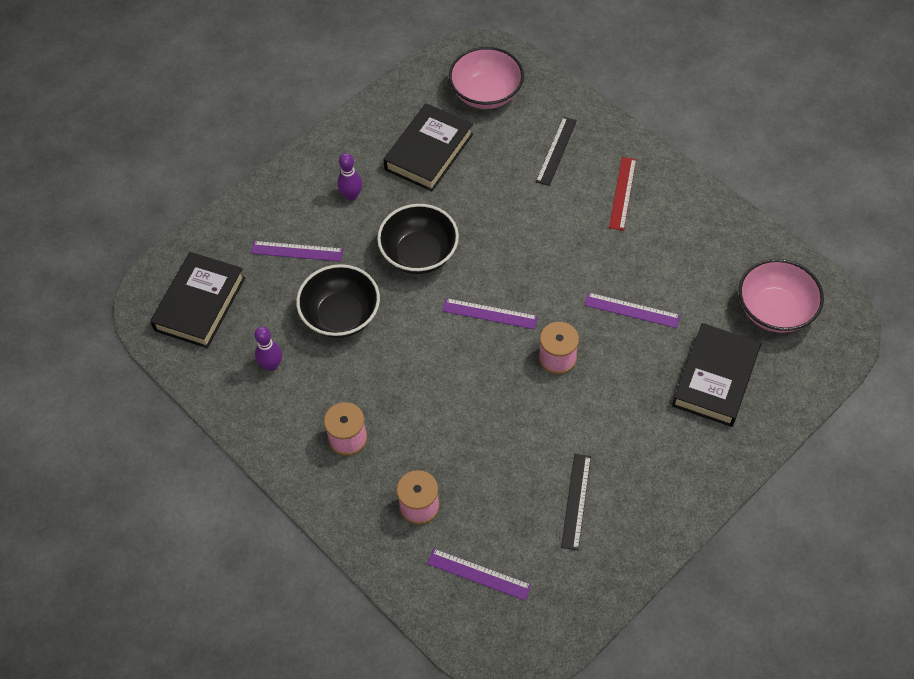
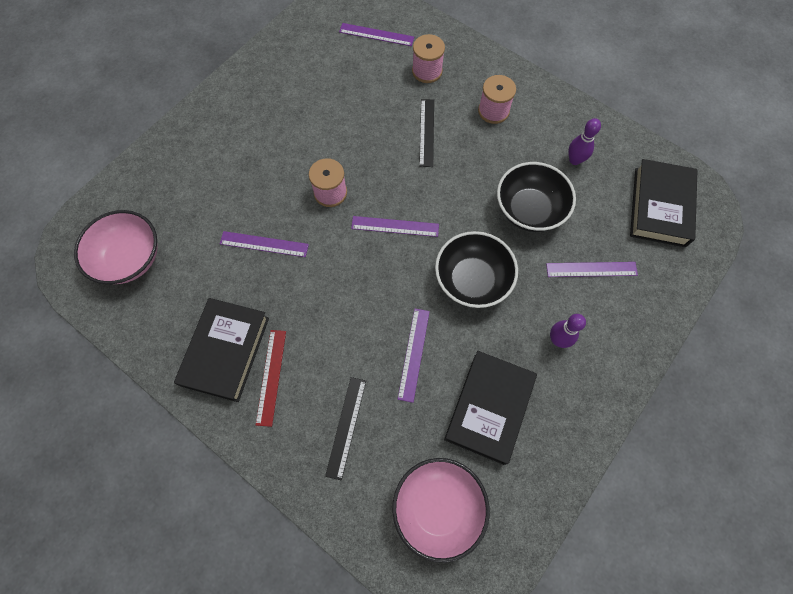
camera: 170 degrees right, 10 degrees up
black ruler [561,454,591,550] -> black ruler moved to [419,99,434,167]
black book [672,323,761,427] -> black book moved to [174,298,269,402]
none -> purple ruler [397,309,430,403]

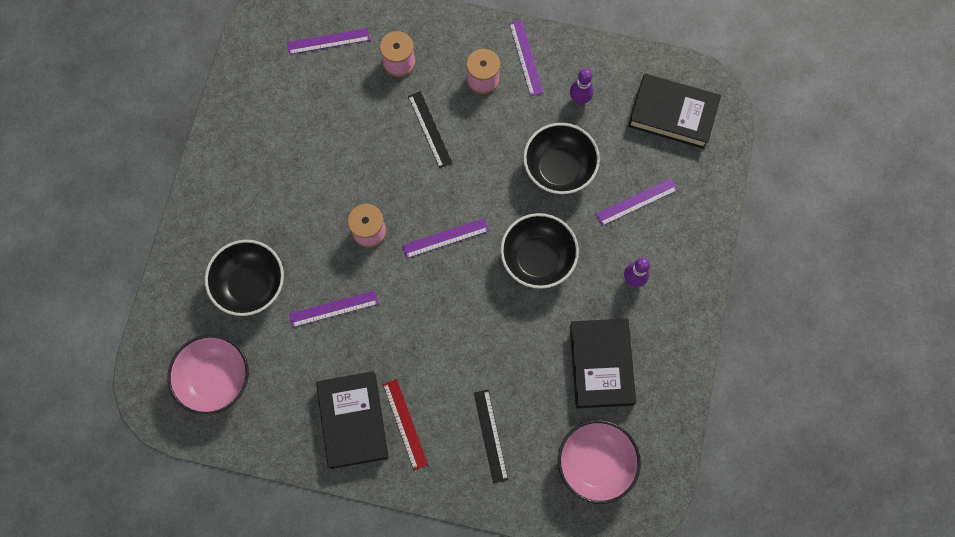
camera: 25 degrees left, 5 degrees up
purple ruler [397,309,430,403] -> purple ruler moved to [509,20,544,96]
black book [630,159,698,247] -> black book turned 60 degrees counterclockwise [628,74,721,149]
none -> black bowl [205,240,284,316]

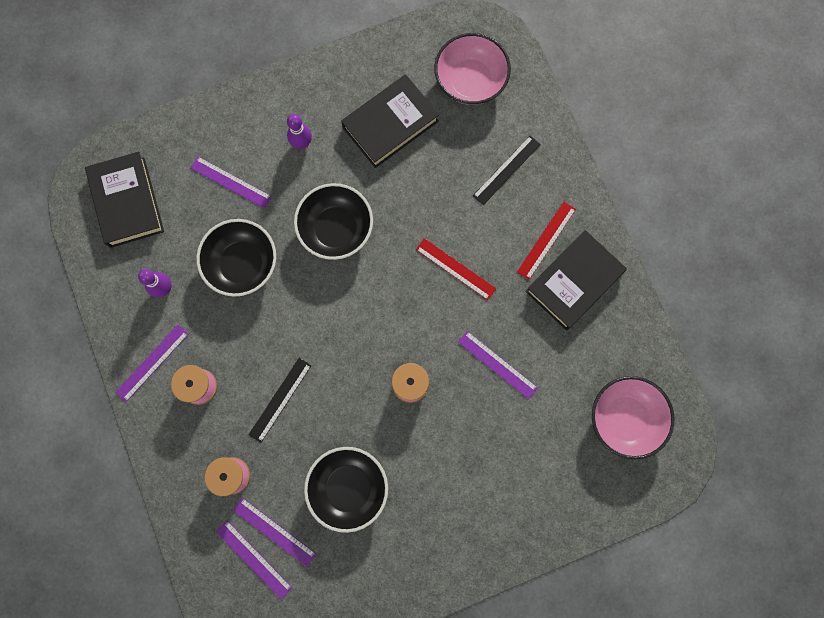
camera: 125 degrees left, 5 degrees up
black bowl [205,240,284,316] -> black bowl moved to [304,447,388,533]
purple ruler [402,218,489,258] -> purple ruler moved to [233,498,316,567]
none -> red ruler [416,238,496,300]

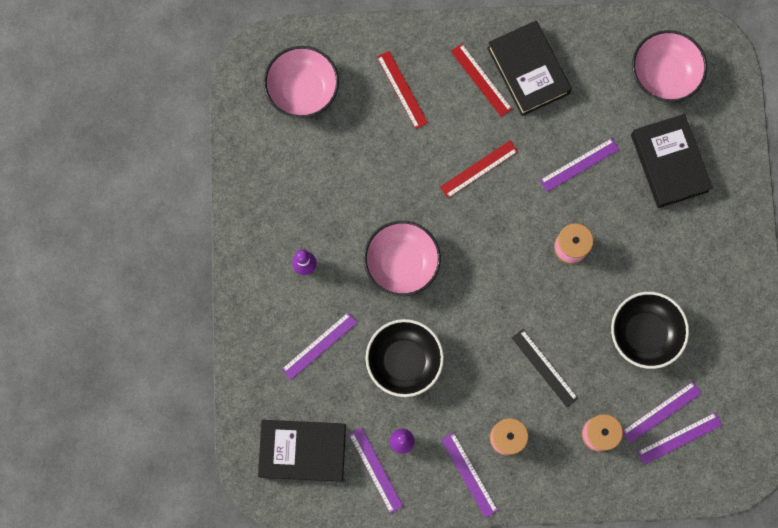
camera: 70 degrees left, 0 degrees up
black bowl [294,183,373,260] -> pink bowl [364,221,441,296]
black book [341,74,439,168] -> black book moved to [631,114,713,208]
black ruler [473,136,541,205] -> red ruler [377,51,428,129]
none -> purple ruler [349,427,403,514]

